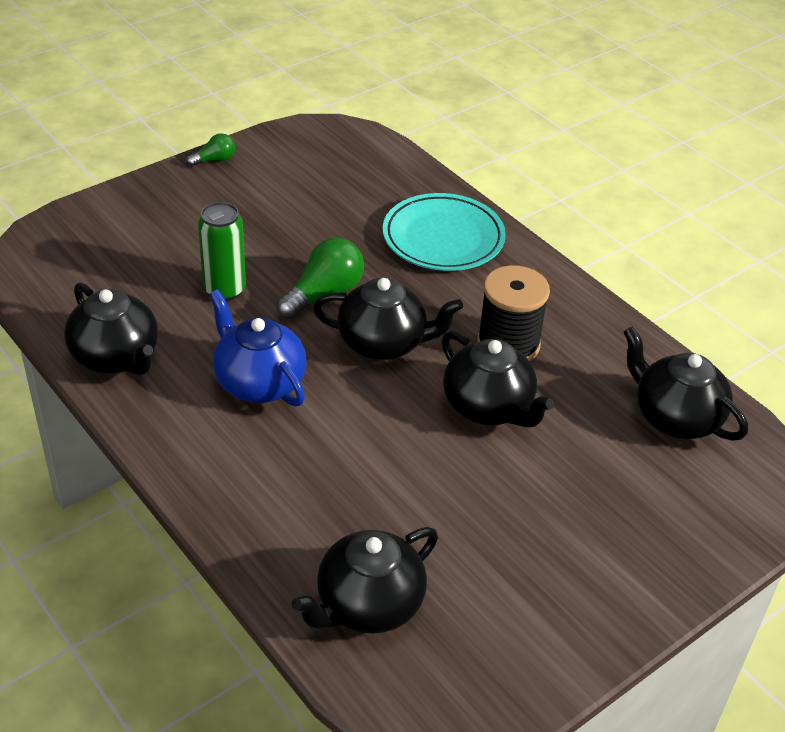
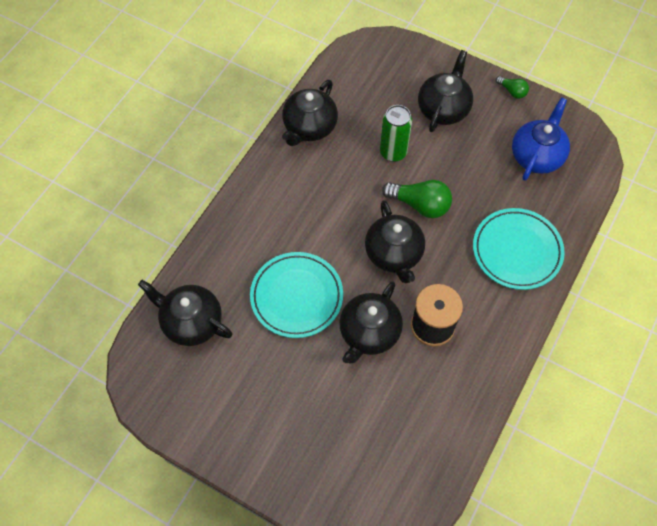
camera: 70 degrees right, 20 degrees up
blue teapot [209,290,307,407] -> blue teapot moved to [512,97,570,181]
black teapot [624,327,748,441] -> black teapot moved to [418,50,473,132]
none -> turquoise plate [250,252,343,338]

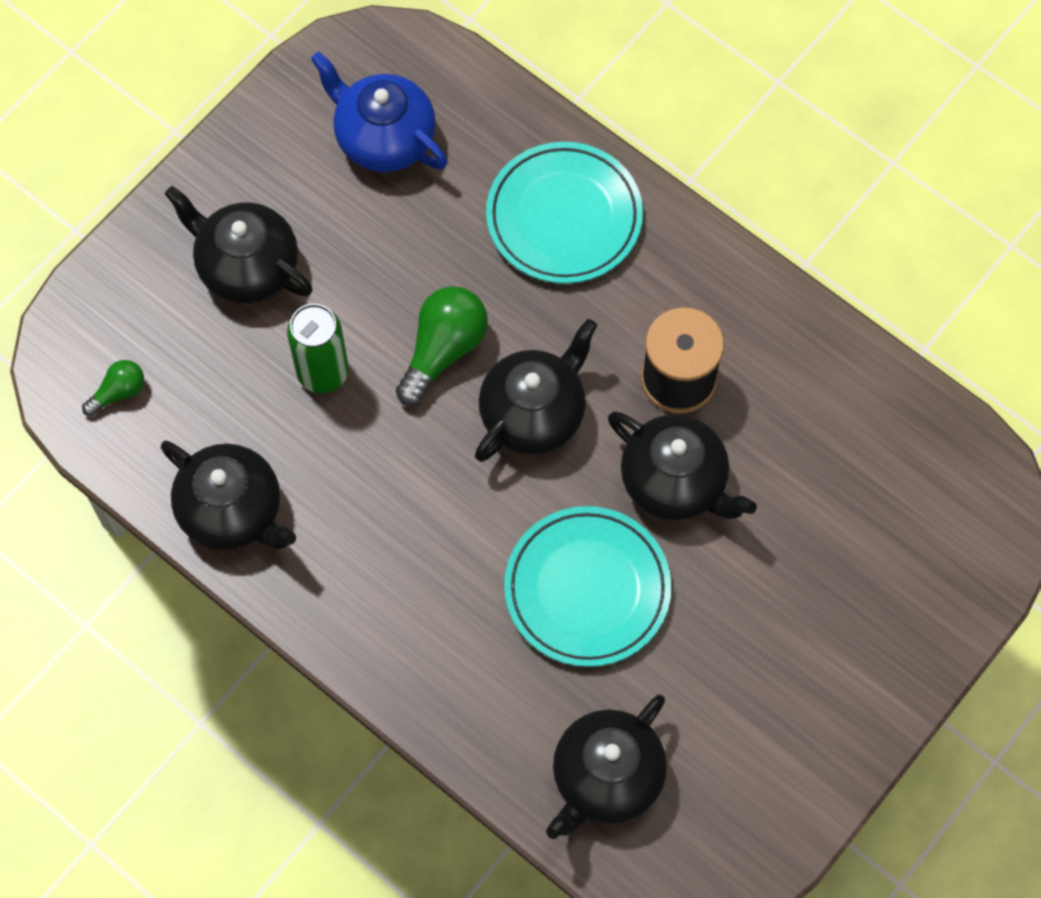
camera: 80 degrees left, 5 degrees up
black teapot [365,200,425,283] -> black teapot turned 45 degrees counterclockwise [475,319,597,462]
green light bulb [496,76,529,99] -> green light bulb moved to [82,360,144,417]

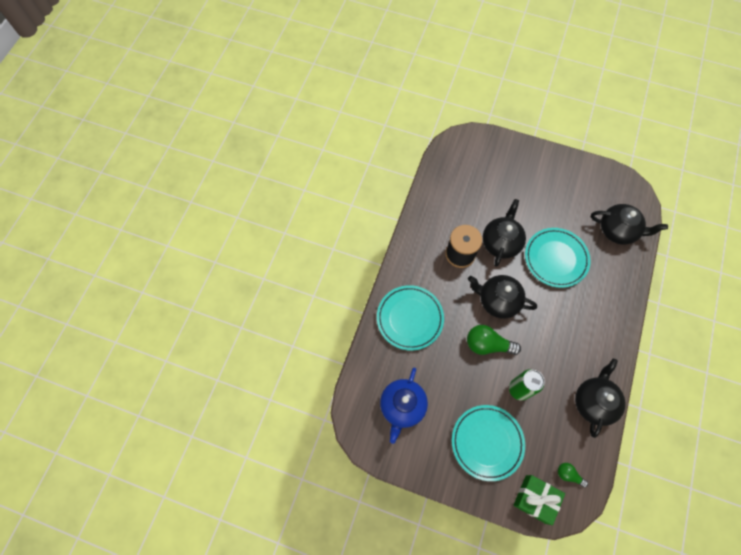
camera: 110 degrees left, 0 degrees up
black teapot [165,186,312,303] -> turquoise plate [452,405,525,481]
none -> green gift [513,475,565,525]

